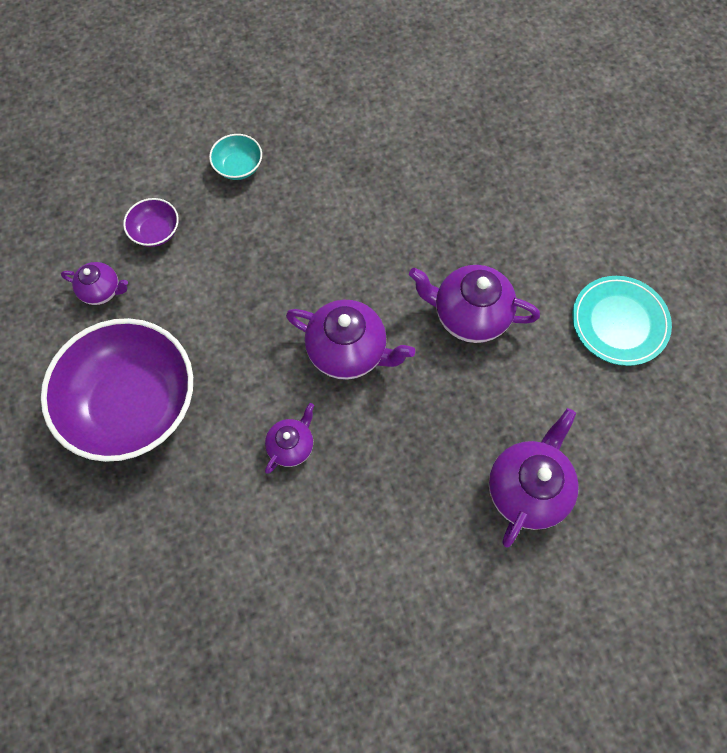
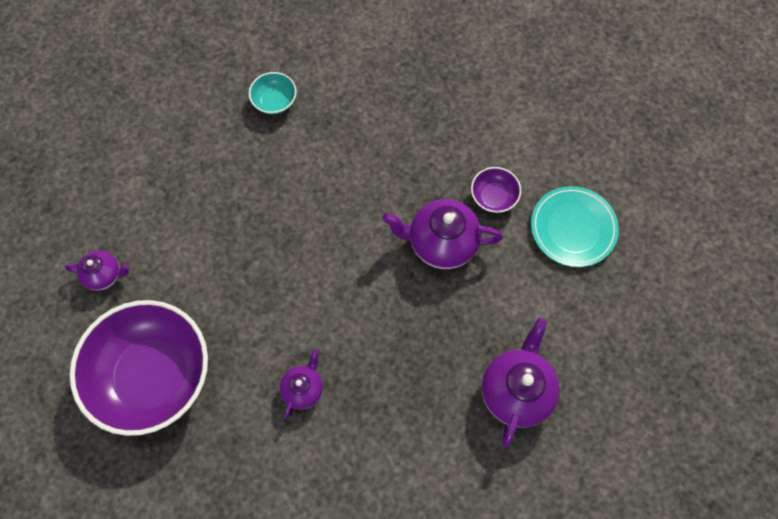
camera: 10 degrees left, 0 degrees up
purple bowl [123,198,179,247] -> purple bowl moved to [471,167,521,213]
turquoise bowl [209,134,262,180] -> turquoise bowl moved to [249,72,297,115]
purple teapot [286,300,415,380] -> none

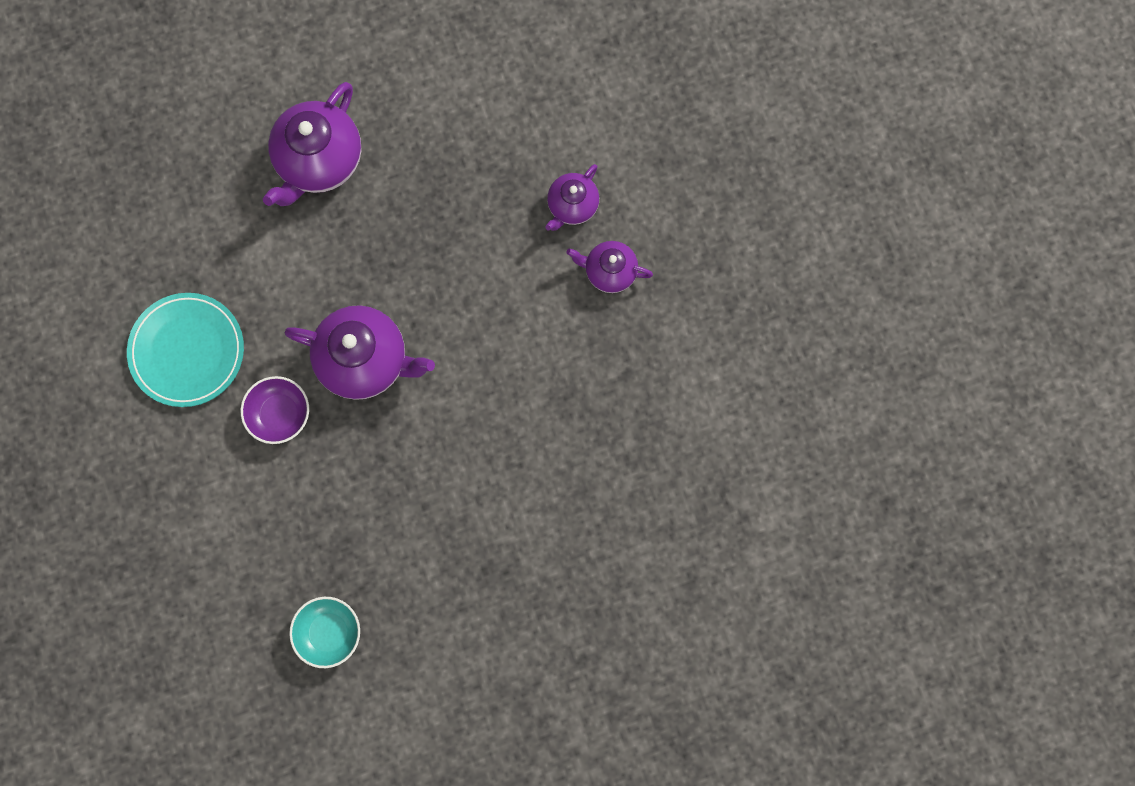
camera: 170 degrees left, 10 degrees up
purple teapot [65,250,130,291] -> purple teapot moved to [566,241,653,293]
purple bowl [70,300,208,436] -> none
turquoise bowl [249,72,297,115] -> turquoise bowl moved to [289,597,360,668]

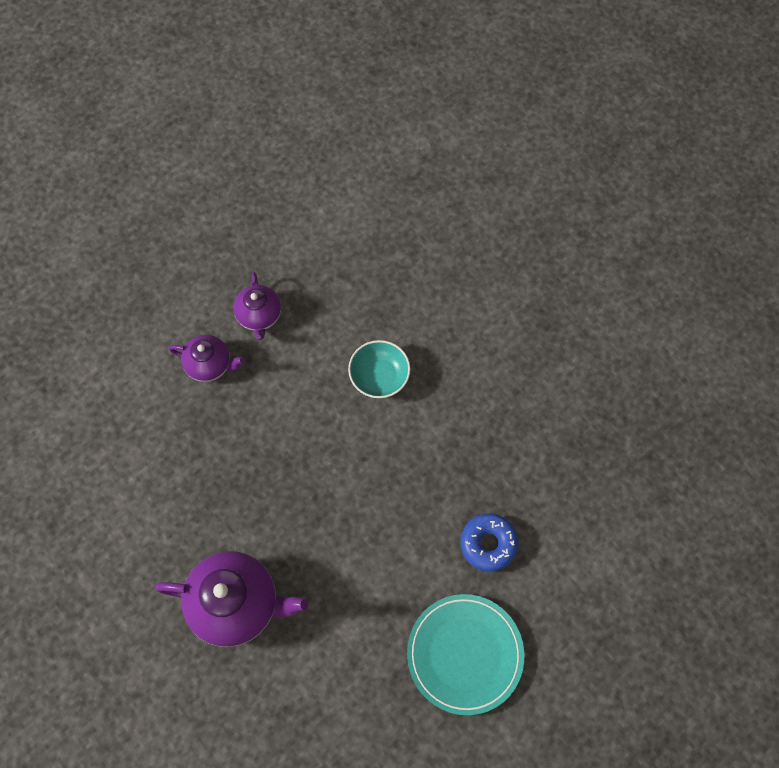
camera: 110 degrees left, 10 degrees down
purple bowl [241,376,309,444] -> blue donut [460,513,519,572]
purple teapot [285,305,435,400] -> none
turquoise bowl [289,597,360,668] -> turquoise bowl moved to [348,340,410,398]

